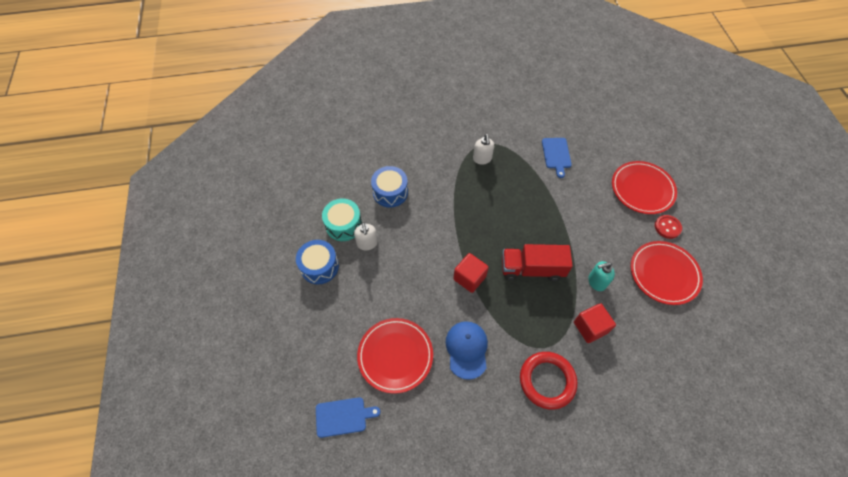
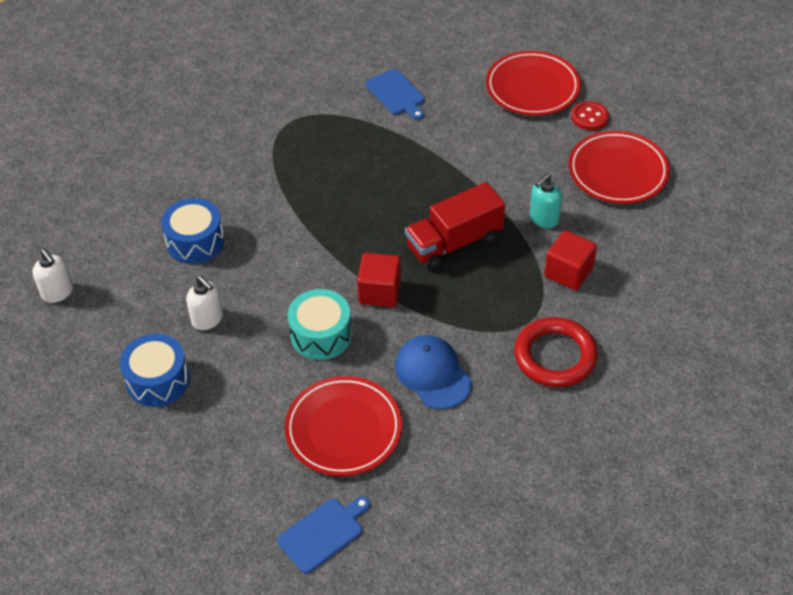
camera: 30 degrees left, 10 degrees down
turquoise drum [322,199,362,241] -> turquoise drum moved to [288,289,352,360]
white soap dispenser [473,134,494,165] -> white soap dispenser moved to [32,249,73,303]

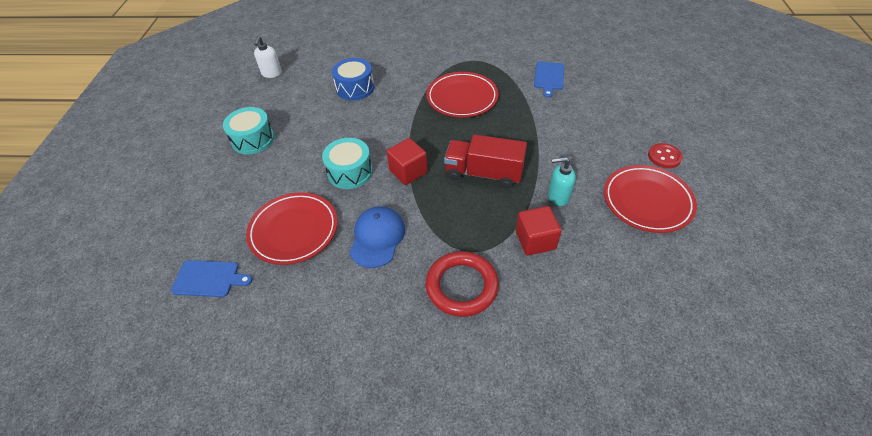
camera: 45 degrees right, 0 degrees up
blue drum [120,334,190,407] -> turquoise drum [223,107,274,155]
white soap dispenser [186,276,223,330] -> none
red plate [486,51,581,116] -> red plate moved to [426,72,498,117]

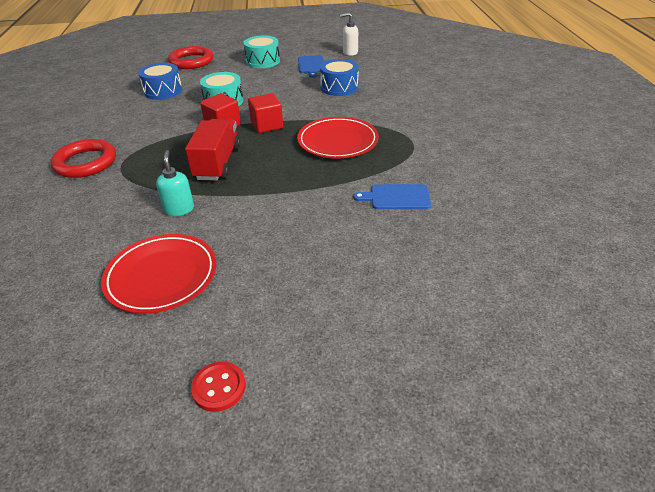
camera: 80 degrees right, 10 degrees down
blue cutting board [171,260,252,297] -> blue cutting board moved to [298,55,324,78]
red plate [246,192,337,265] -> blue drum [138,63,182,100]
blue cap [349,206,405,268] -> none
red cube [516,206,561,255] -> red cube moved to [248,93,283,133]
red button [648,143,683,168] -> red button moved to [191,362,246,412]
none -> red ring [168,46,214,69]

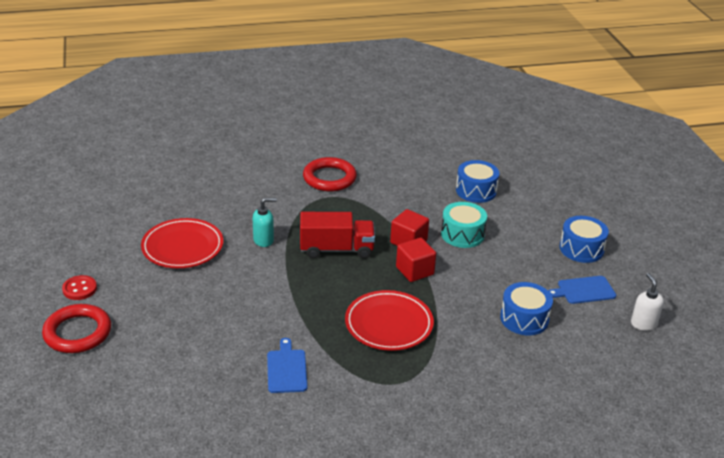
camera: 80 degrees right, 5 degrees down
red ring [168,46,214,69] -> red ring moved to [42,304,111,353]
turquoise drum [243,35,280,68] -> blue drum [560,216,609,263]

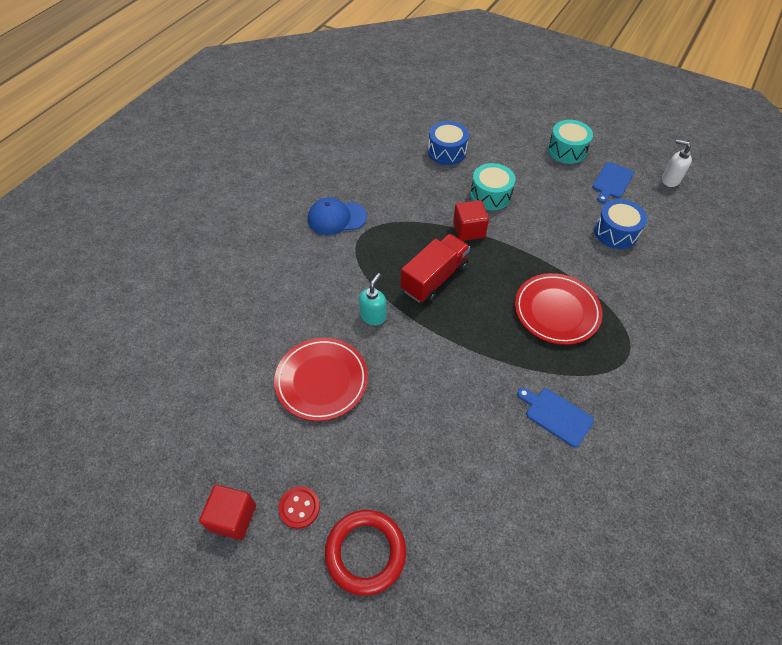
camera: 45 degrees left, 20 degrees up
red ring [303,157,357,191] -> blue cap [308,197,367,235]
red cube [396,238,436,282] -> red cube moved to [199,485,256,540]
blue drum [560,216,609,263] -> turquoise drum [548,120,593,164]

